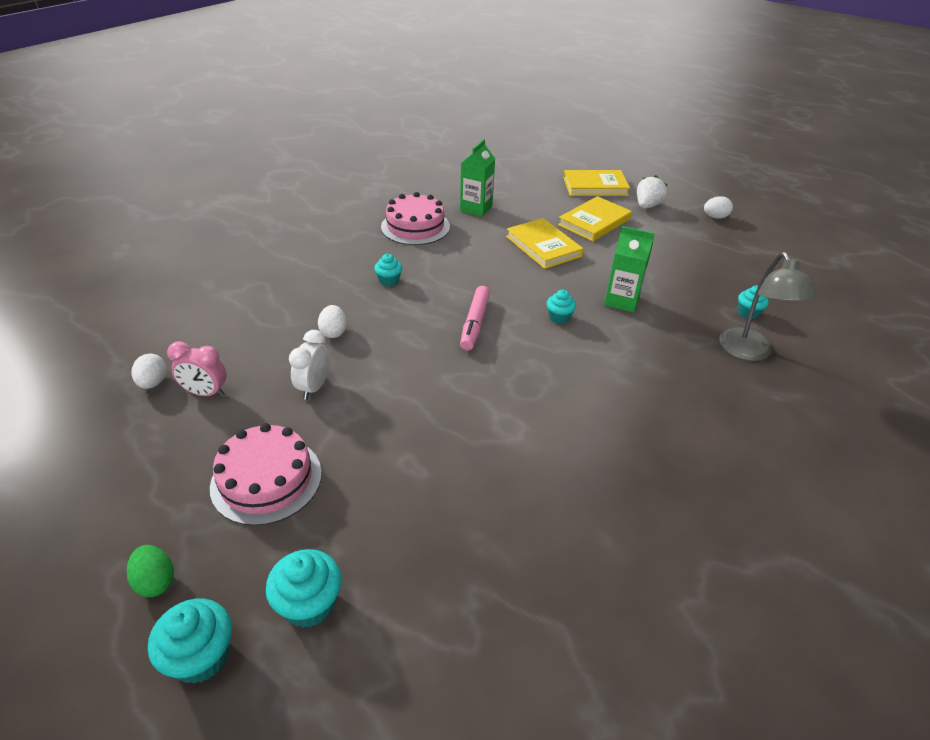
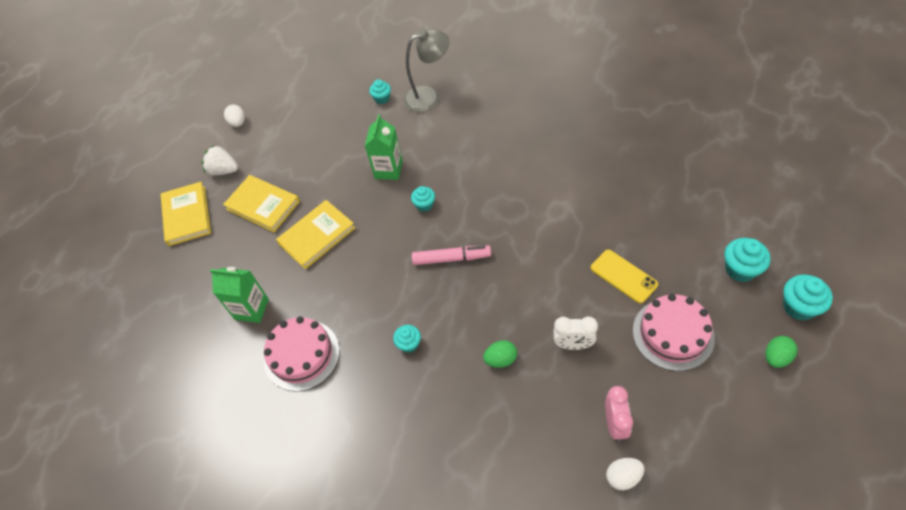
camera: 95 degrees left, 15 degrees up
white egg [318,305,347,338] -> green egg [483,340,517,368]
none -> yellow phone [591,250,658,303]

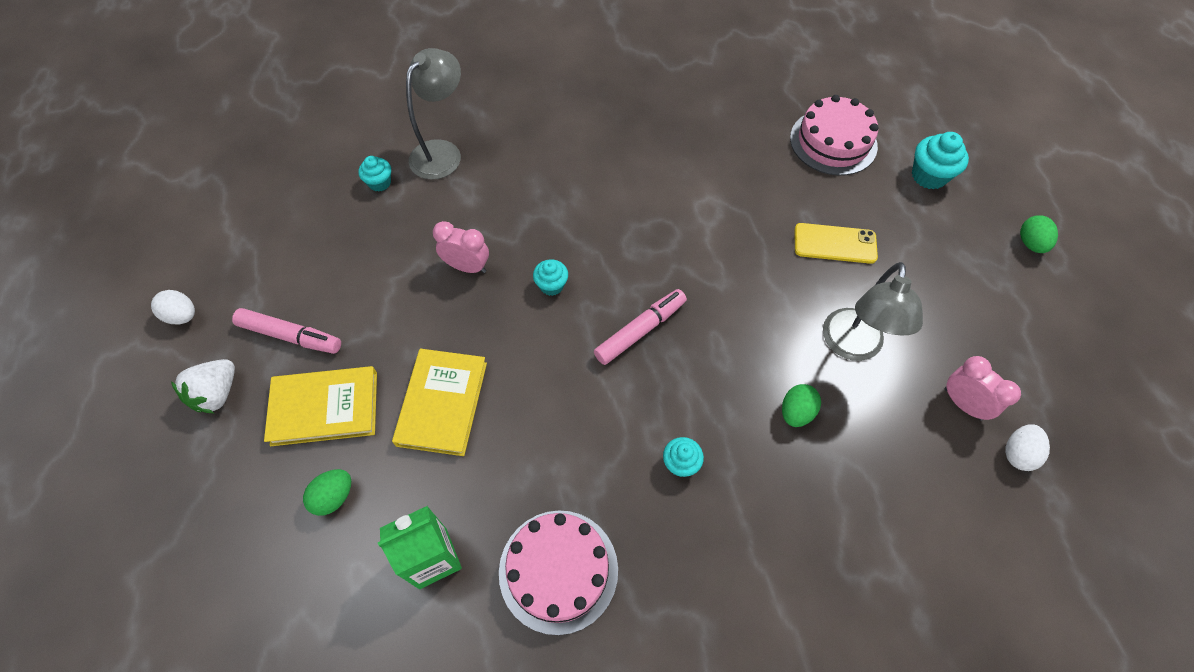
camera: 45 degrees left, 5 degrees up
yellow book [161,182,211,246] -> none
white strawberry [202,145,238,175] -> white strawberry turned 45 degrees counterclockwise [171,359,235,413]
green carton [365,114,403,180] -> pink clock [433,221,489,273]
white clock [554,317,598,350] -> grey lamp [823,262,923,361]
pink cake [633,294,715,371] -> pink cake moved to [790,95,879,176]
turquoise cupcake [783,274,833,321] -> none
none -> pink marker [232,308,341,354]
none -> green egg [303,469,351,516]

